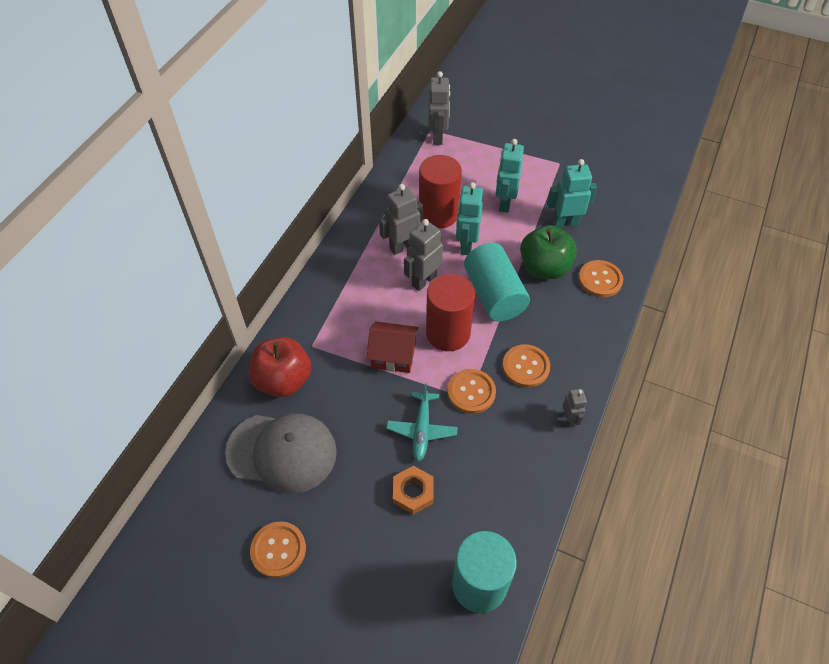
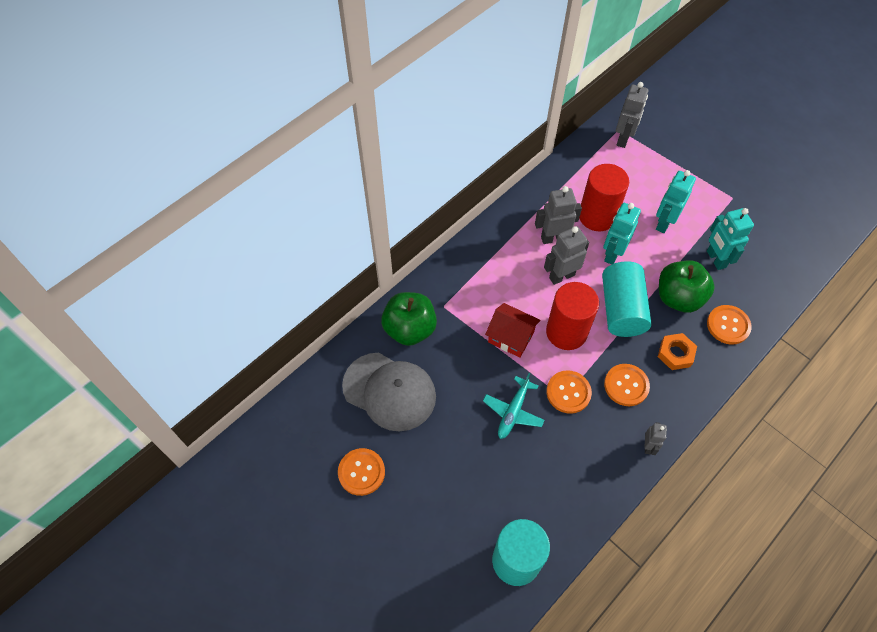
camera: 20 degrees right, 5 degrees up
red apple [249,337,311,397] -> green apple [381,292,437,346]
orange nut [393,466,434,515] -> orange nut moved to [658,333,697,370]
turquoise robot [547,159,597,227] -> turquoise robot turned 120 degrees counterclockwise [707,208,754,270]

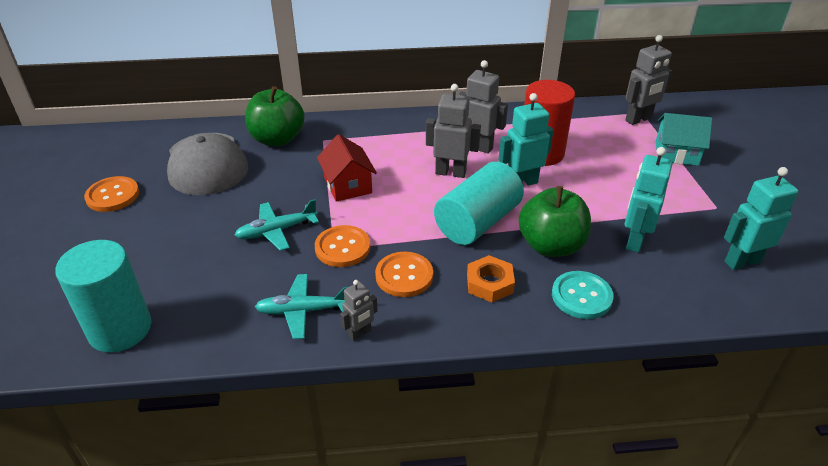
camera: 40 degrees right, 20 degrees down
red cylinder [546,282,599,350] -> none
turquoise robot [656,170,696,233] -> turquoise robot moved to [724,167,798,270]
orange button [707,305,752,345] -> turquoise button [552,271,614,319]
none -> turquoise plane [255,274,348,339]
none -> turquoise house [655,113,712,166]

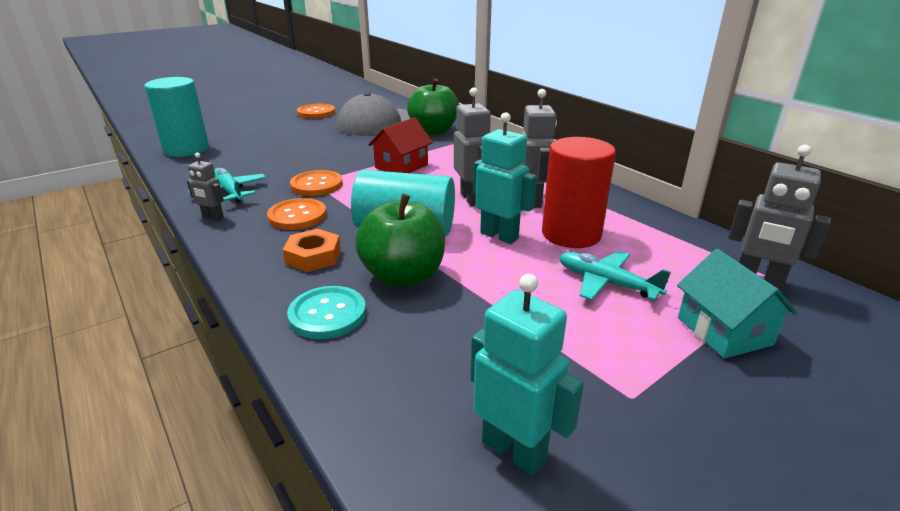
camera: 60 degrees right, 10 degrees down
turquoise plane [235,199,319,251] -> turquoise plane moved to [559,251,671,301]
turquoise robot [624,147,673,253] -> none

